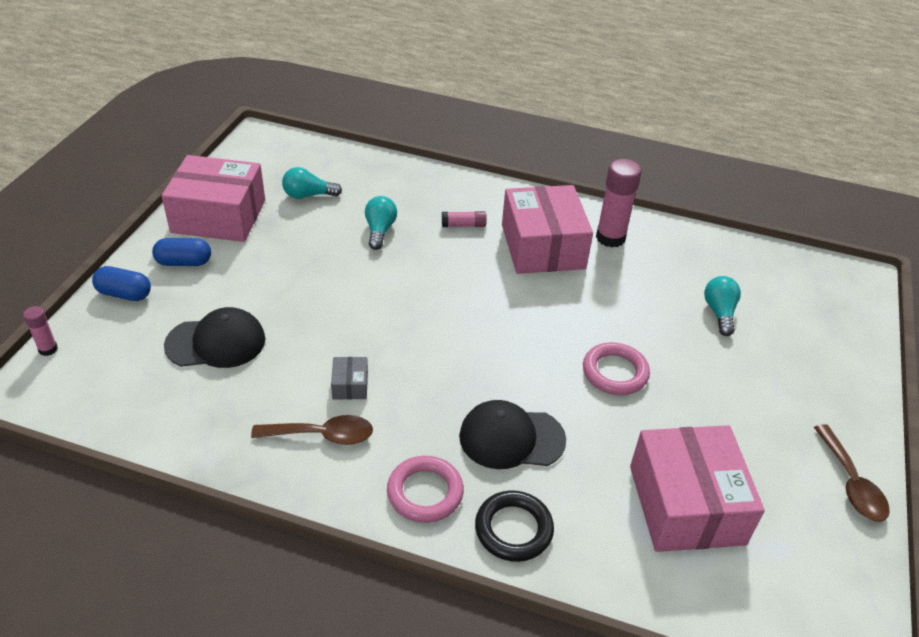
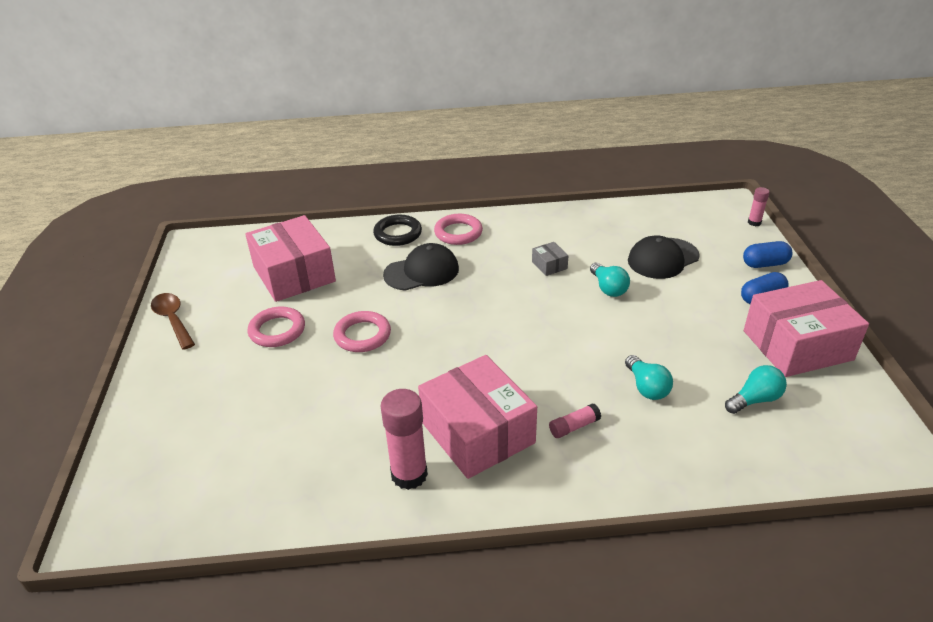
camera: 160 degrees right, 5 degrees down
brown spoon [251,415,373,445] -> none
turquoise light bulb [704,276,741,336] -> turquoise light bulb moved to [590,262,630,297]
none -> pink ring [248,306,305,347]

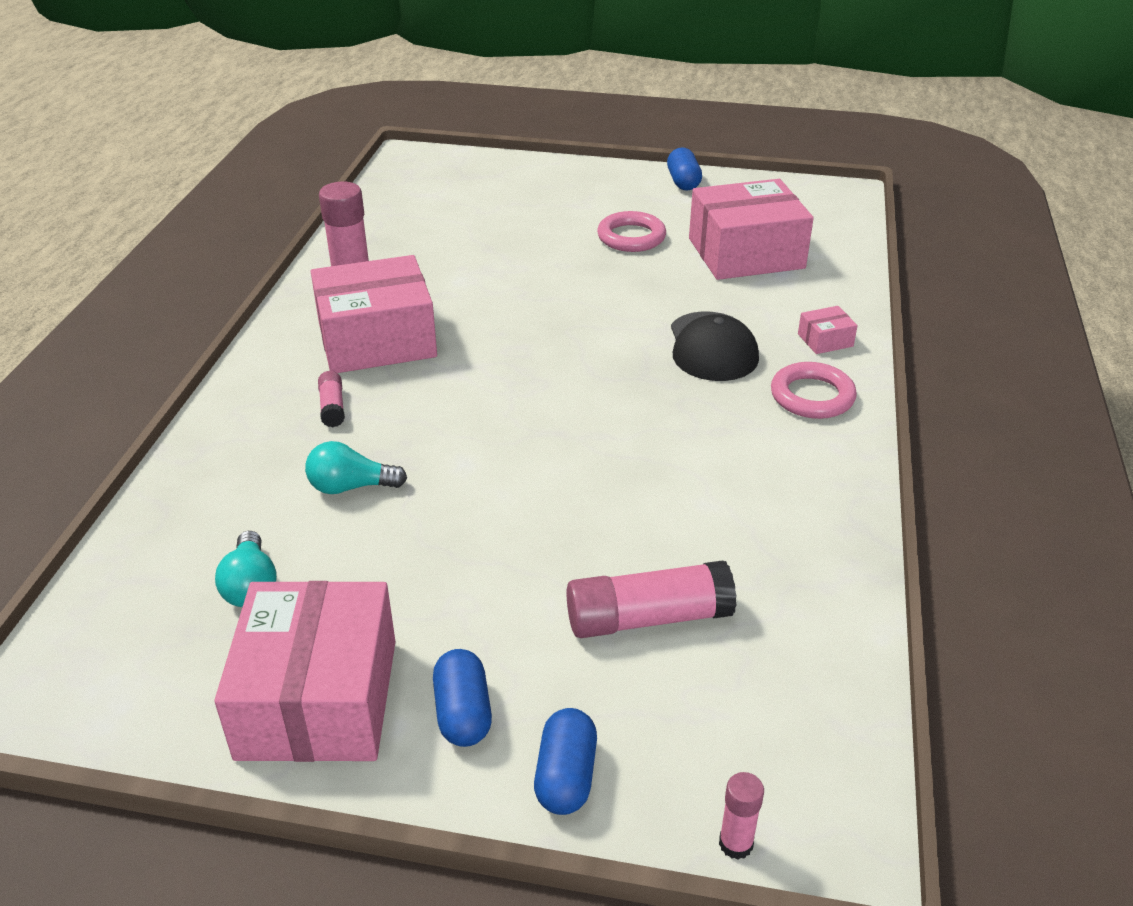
camera: 105 degrees right, 0 degrees up
brown spoon [151,293,195,350] -> blue capsule [667,147,702,191]
pink ring [333,311,391,352] -> none
black ring [373,215,422,246] -> pink box [798,306,858,354]
grey box [532,242,569,276] -> none
turquoise light bulb [590,262,630,297] -> none
black cap [628,235,700,279] -> pink glue stick [567,560,737,638]

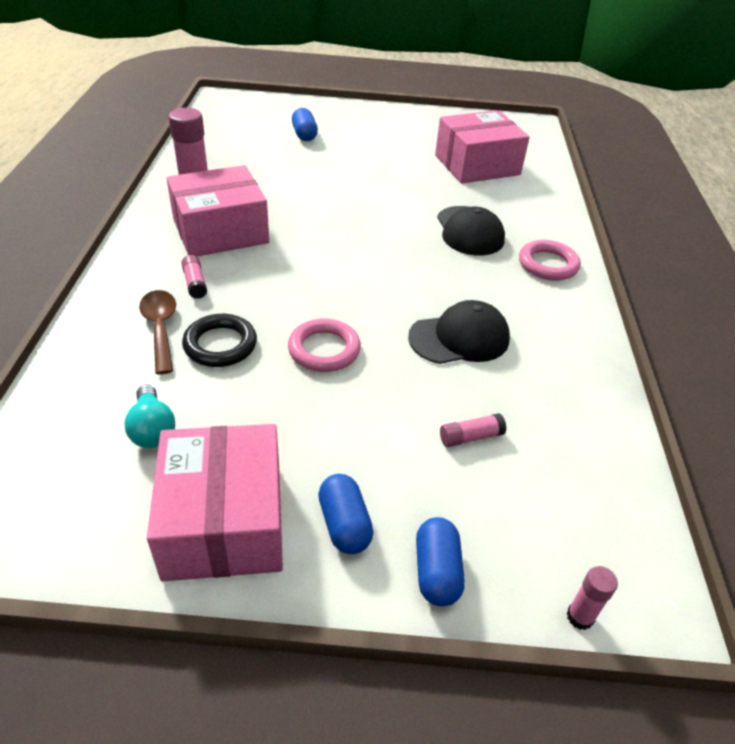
camera: 10 degrees left, 5 degrees up
turquoise light bulb [305,441,407,494] -> black ring [182,314,257,367]
pink glue stick [567,560,737,638] -> pink glue stick [440,413,507,447], size x0.51
pink ring [597,211,666,252] -> pink ring moved to [288,318,361,372]
blue capsule [667,147,702,191] -> blue capsule moved to [292,108,318,141]
pink box [798,306,858,354] -> none
none -> brown spoon [139,290,176,374]
none -> black cap [408,300,510,364]

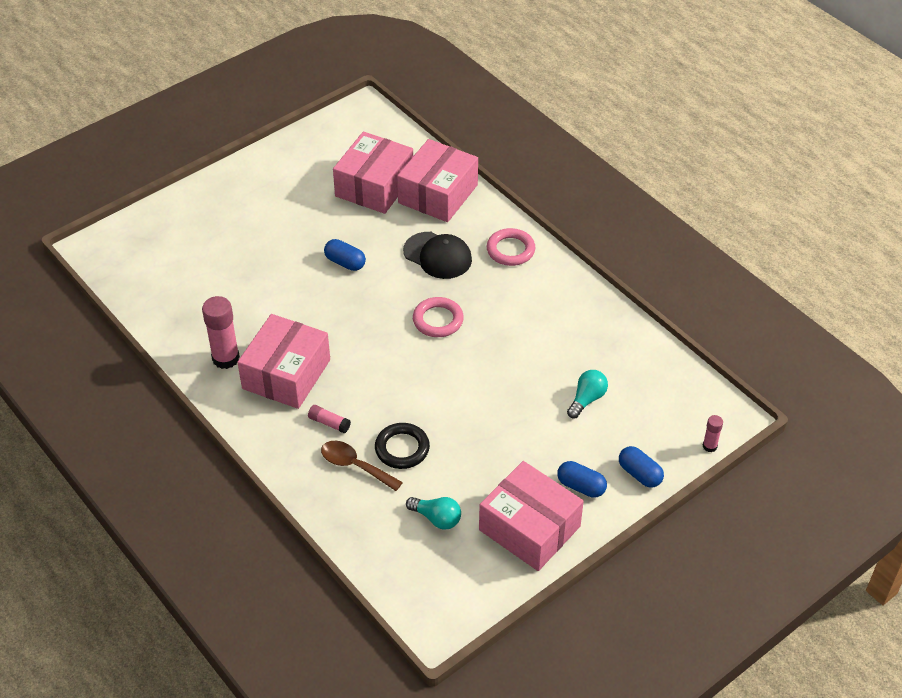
camera: 40 degrees left, 5 degrees up
pink ring [288,318,361,372] -> pink ring moved to [413,297,464,337]
blue capsule [292,108,318,141] -> blue capsule moved to [324,239,366,271]
black cap [408,300,510,364] -> none
pink glue stick [440,413,507,447] -> turquoise light bulb [567,370,608,418]
none -> pink box [397,139,478,222]

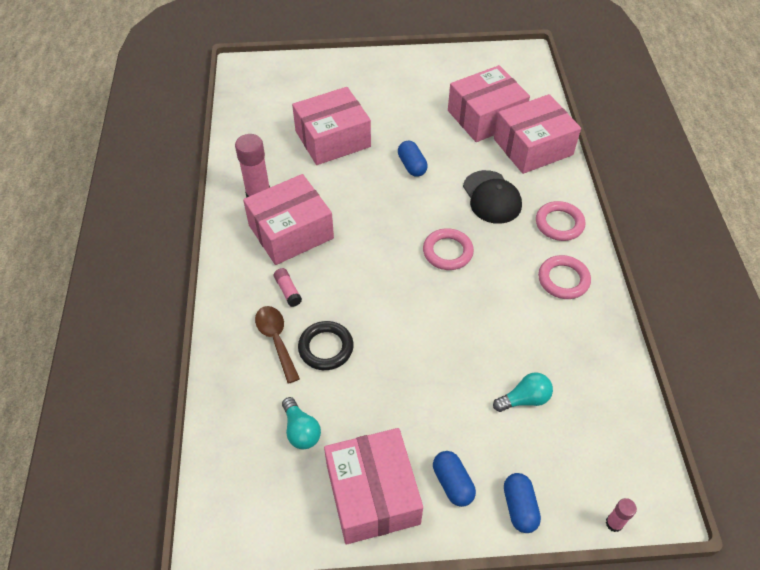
camera: 35 degrees right, 5 degrees up
none -> pink box [292,87,371,165]
none -> pink ring [538,255,591,299]

